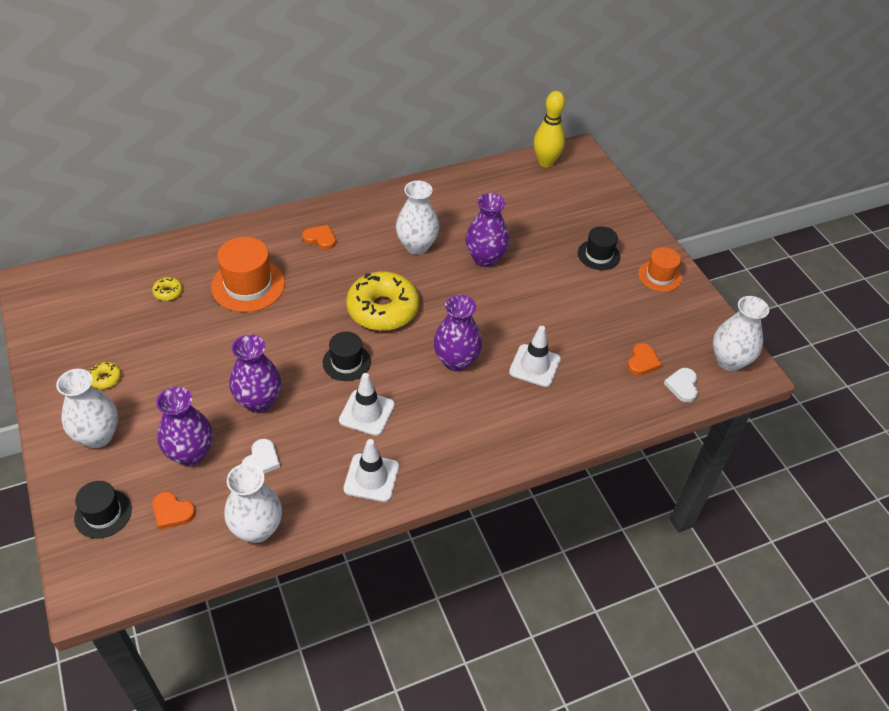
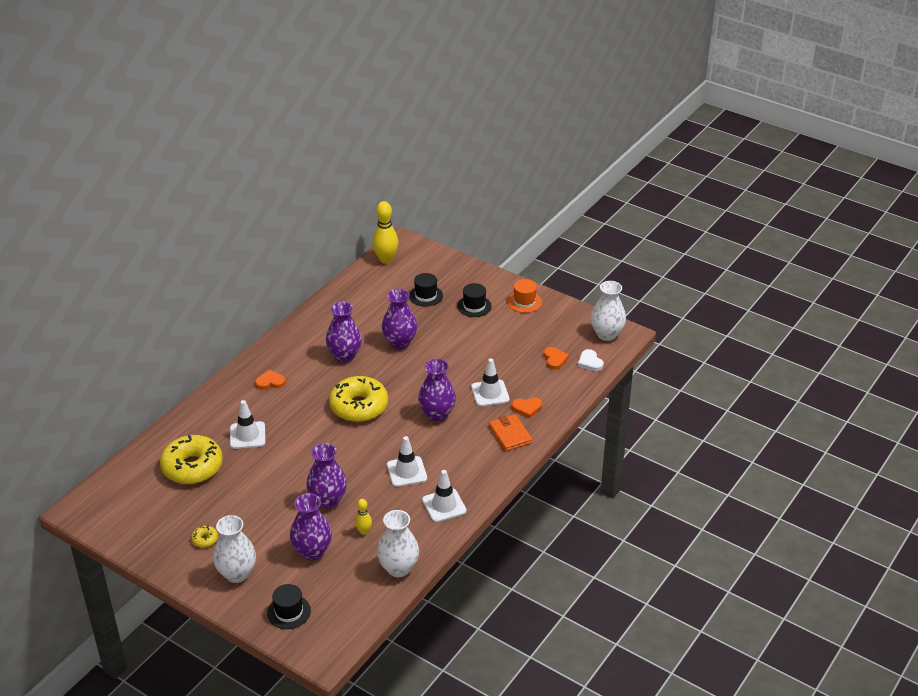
camera: 30 degrees left, 10 degrees down
yellow donut [152,277,183,301] -> yellow donut [160,435,223,484], size x2.45
orange heart [152,492,195,530] -> orange heart moved to [512,397,542,418]
orange hat [211,237,285,312] -> white traffic cone [230,400,265,449]
white heart [242,439,280,474] -> yellow bowling pin [355,499,372,535]
black hat [323,332,371,381] -> black hat moved to [409,273,443,306]
white vase [396,181,439,254] -> purple vase [326,302,362,362]
none -> orange wallet [489,414,533,451]

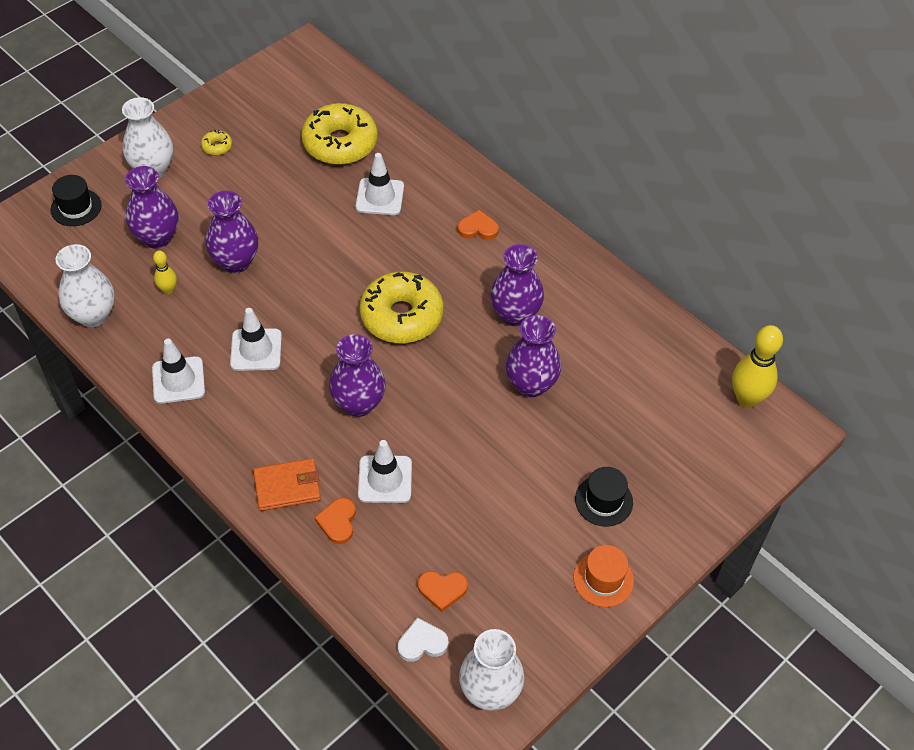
camera: 100 degrees right, 15 degrees up
orange heart [255,369,286,390] -> orange heart turned 90 degrees counterclockwise [457,210,499,240]
black hat [409,273,443,306] -> none

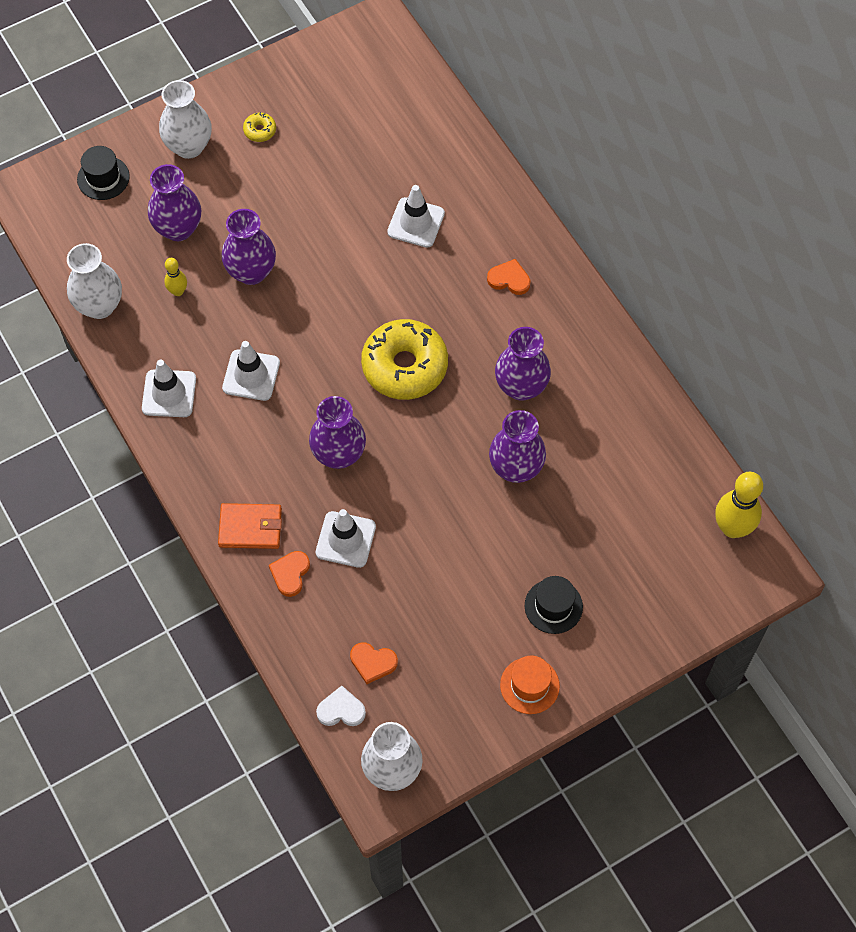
camera: 15 degrees right, 10 degrees up
yellow donut [301,103,378,165] -> none

